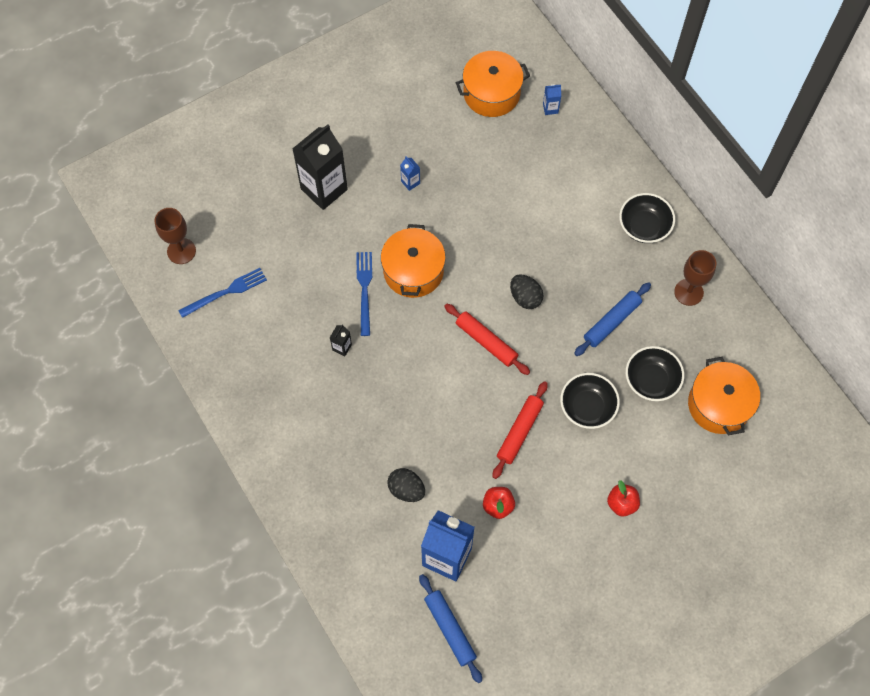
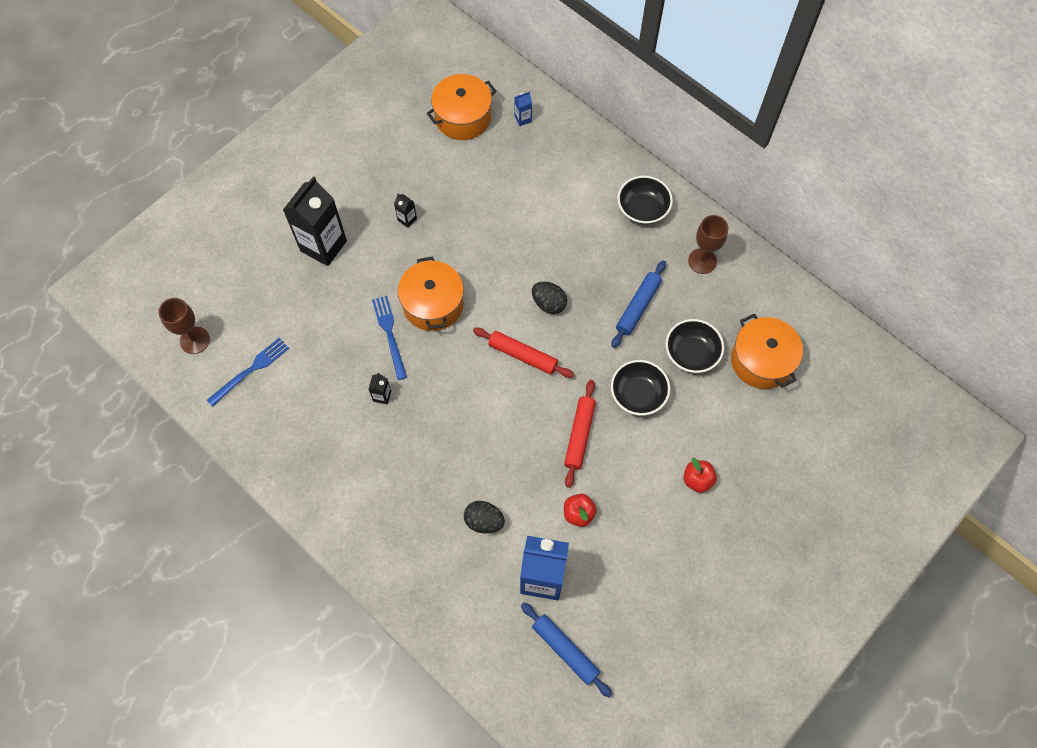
camera: 15 degrees left, 0 degrees up
blue carton [400,157,420,191] -> black carton [394,193,417,228]

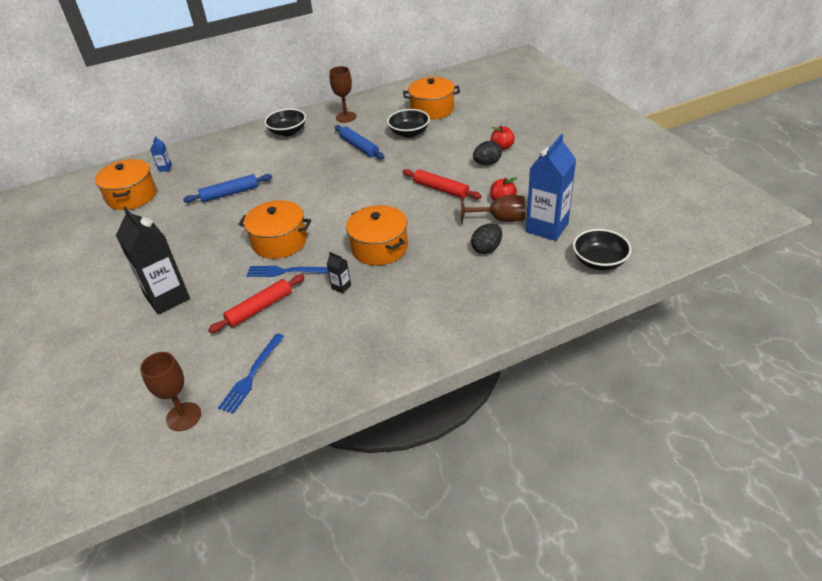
camera: 65 degrees left, 25 degrees down
blue fork [207,338,289,407] -> blue fork turned 135 degrees counterclockwise [218,333,284,414]
black carton [394,193,417,228] -> none
red rolling pin [473,328,574,378] -> red rolling pin moved to [208,274,304,333]
blue rolling pin [521,602,612,698] -> blue rolling pin moved to [183,174,272,203]
black egg [532,282,567,314] -> black egg moved to [473,141,502,165]
black bowl [611,360,670,416] -> black bowl moved to [573,229,632,270]
none -> orange pot [346,205,408,265]
none -> brown goblet [461,195,525,223]

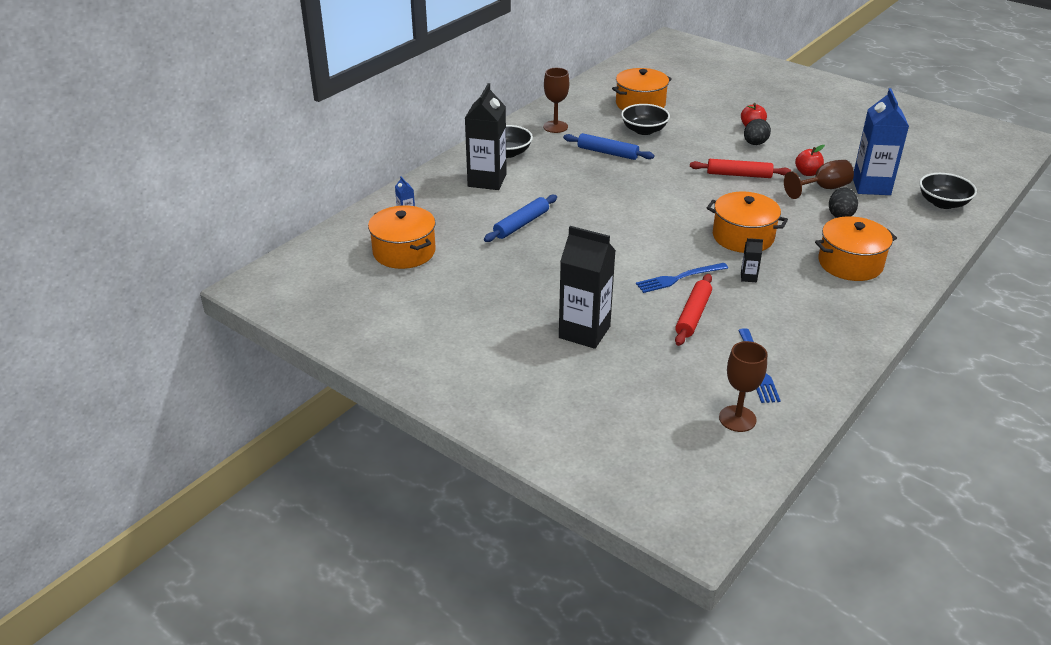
camera: 30 degrees left, 5 degrees down
orange pot [238,200,311,259] -> orange pot moved to [815,216,897,281]
none -> black carton [465,83,507,190]

